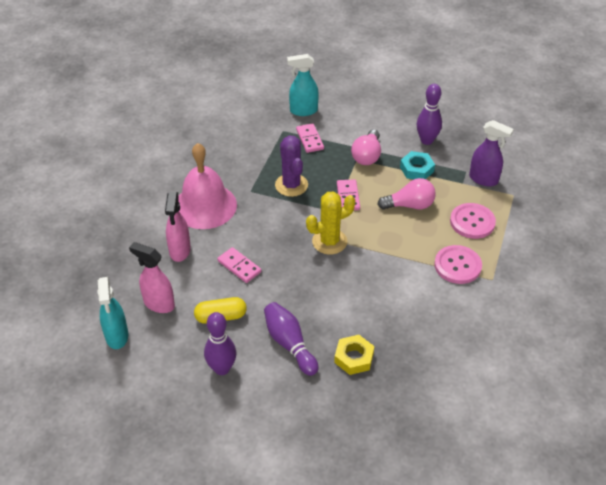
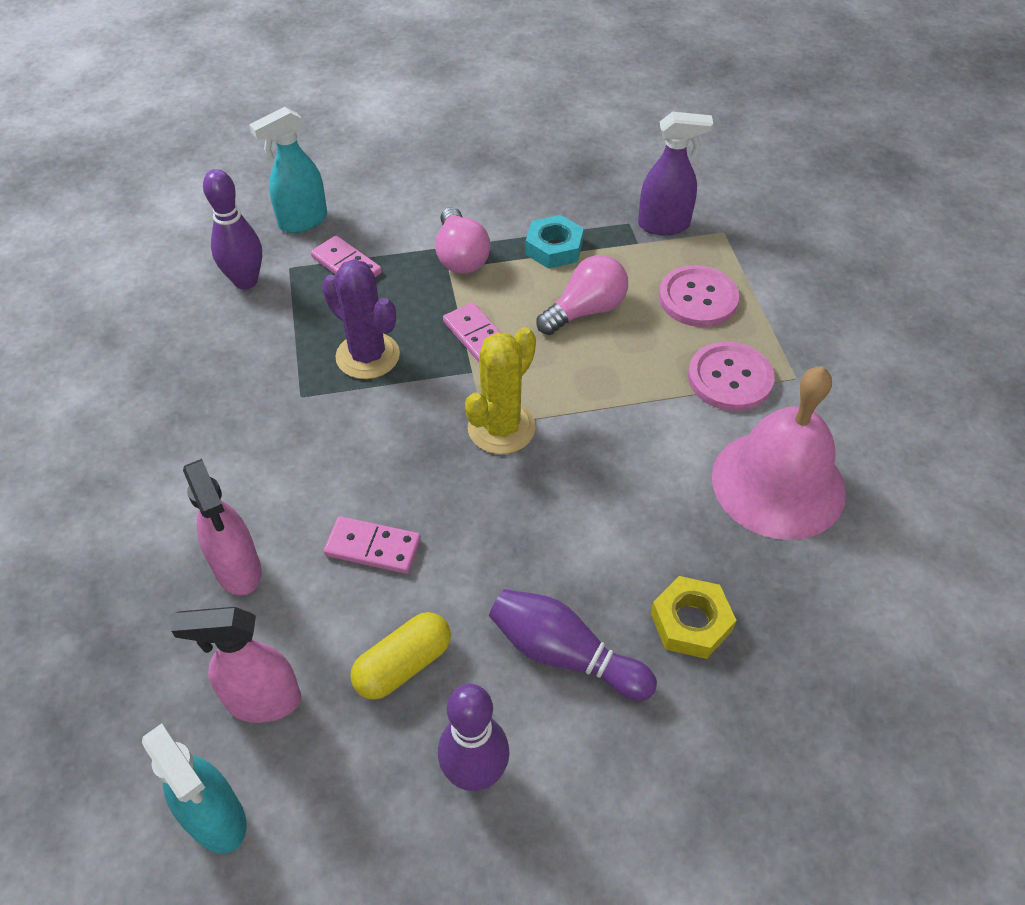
camera: 30 degrees left, 5 degrees up
pink bell [178,143,237,229] -> pink bell moved to [712,366,846,540]
purple bowling pin [416,84,442,145] -> purple bowling pin moved to [203,169,262,289]

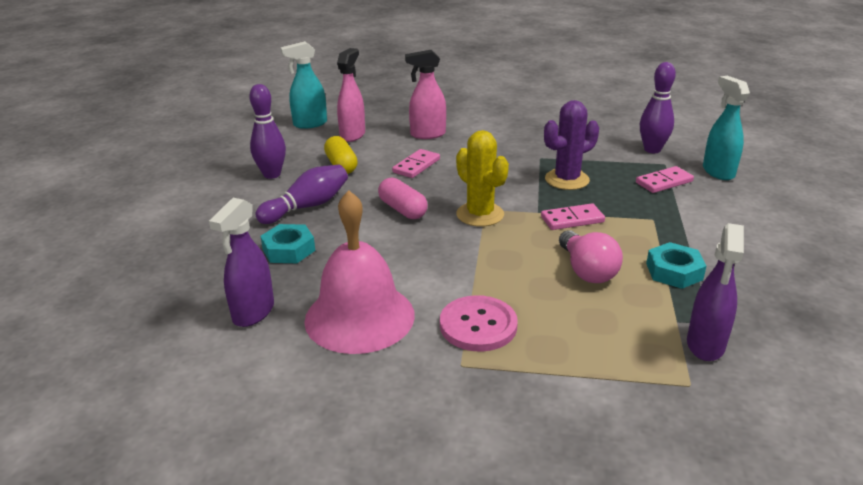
camera: 110 degrees right, 20 degrees down
pink light bulb [435,207,491,274] -> none
yellow nut [650,576,736,659] -> turquoise nut [260,224,315,263]
pink button [659,265,739,327] -> none
none -> purple spray bottle [209,198,274,327]
none -> pink capsule [378,178,428,219]

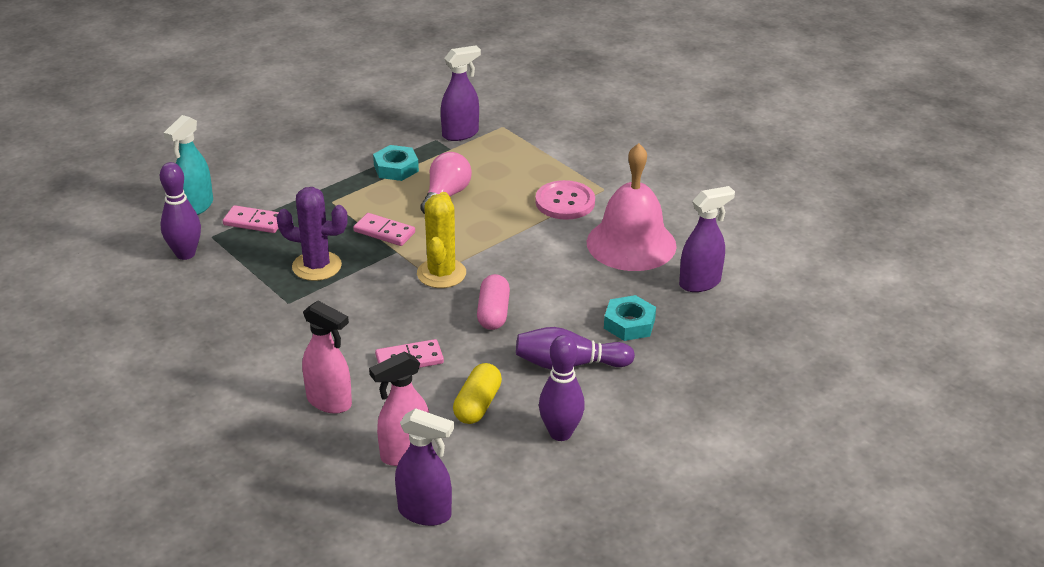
camera: 140 degrees left, 5 degrees up
turquoise spray bottle [280,41,327,129] -> purple spray bottle [395,408,454,526]

